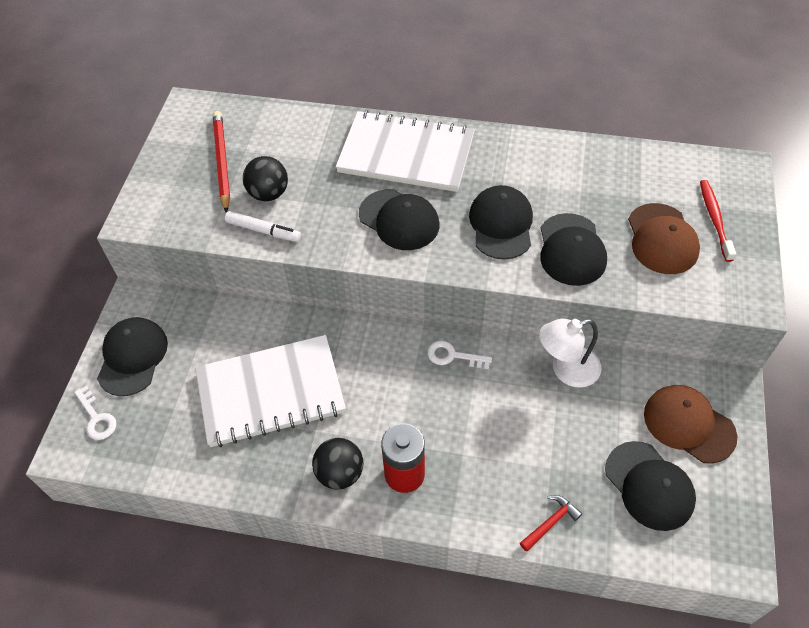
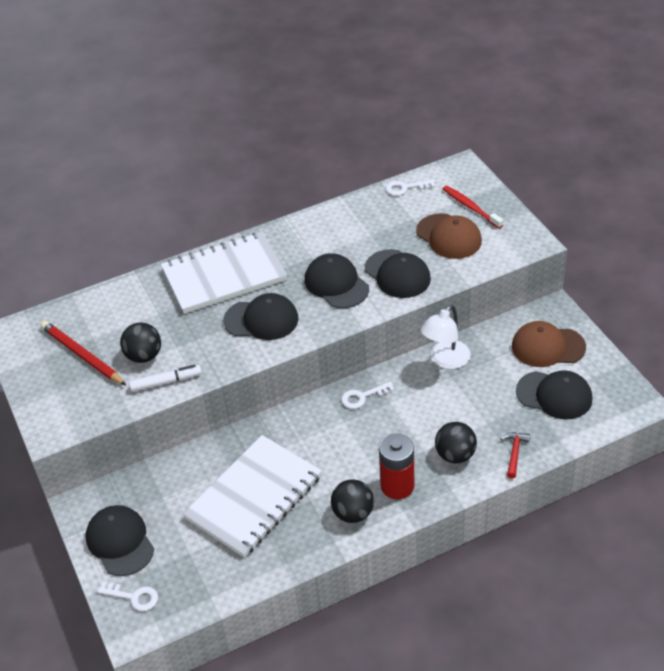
camera: 35 degrees left, 10 degrees down
none -> white key [386,180,435,196]
none -> black ball [435,422,477,464]

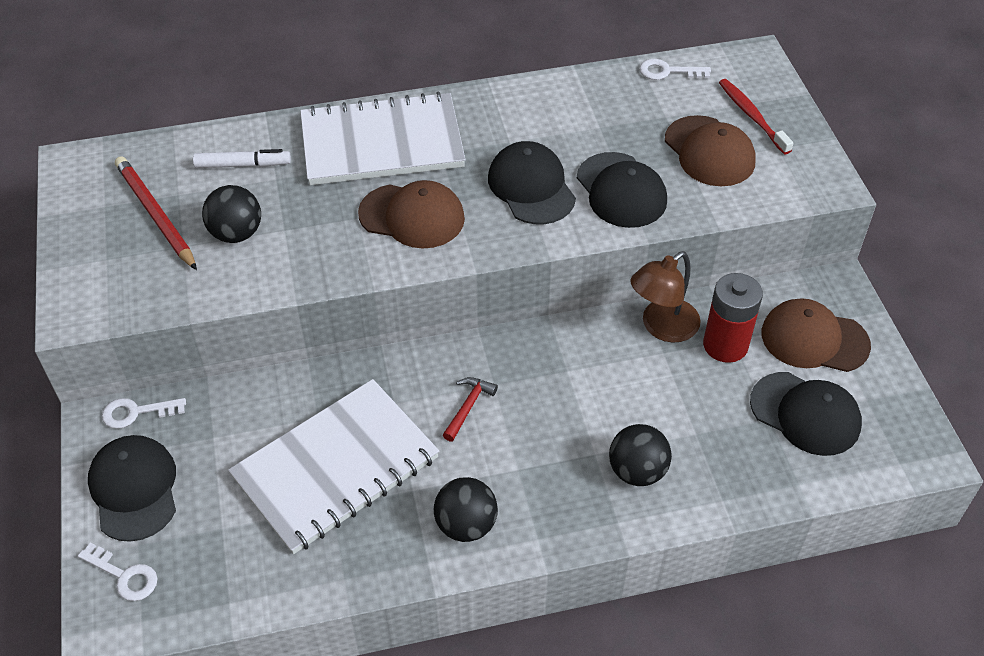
camera: 10 degrees right, 5 degrees up
white marker [129,365,202,392] -> white marker moved to [193,149,291,168]
black cap [223,293,299,340] -> brown cap [358,180,465,248]
white key [341,382,395,409] -> white key moved to [102,398,186,429]
red battery [379,434,414,499] -> red battery moved to [703,273,763,363]
white lamp [421,305,471,369] -> brown lamp [630,251,701,343]
red hammer [500,433,530,479] -> red hammer moved to [443,377,498,441]

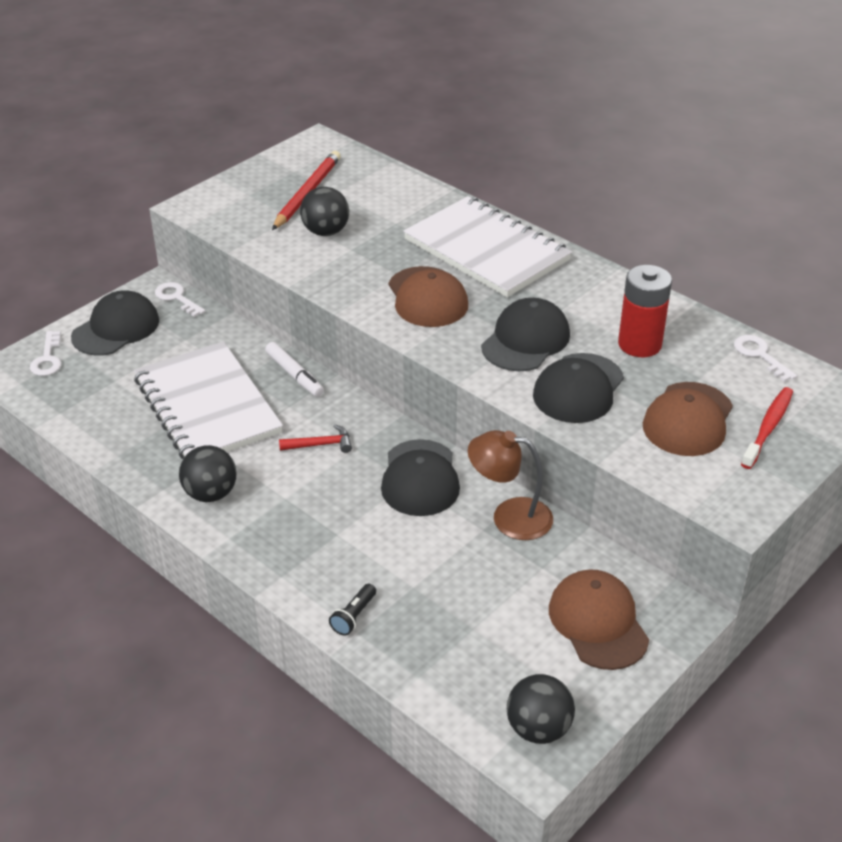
camera: 55 degrees right, 10 degrees down
white marker [193,149,291,168] -> white marker moved to [265,342,324,397]
white notebook [228,379,439,554] -> white notebook turned 45 degrees clockwise [134,341,283,459]
black ball [609,424,672,486] -> black ball moved to [507,674,575,744]
red battery [703,273,763,363] -> red battery moved to [618,265,672,357]
black cap [750,372,862,456] -> black cap moved to [381,439,460,516]
none -> black flashlight [329,584,376,636]

